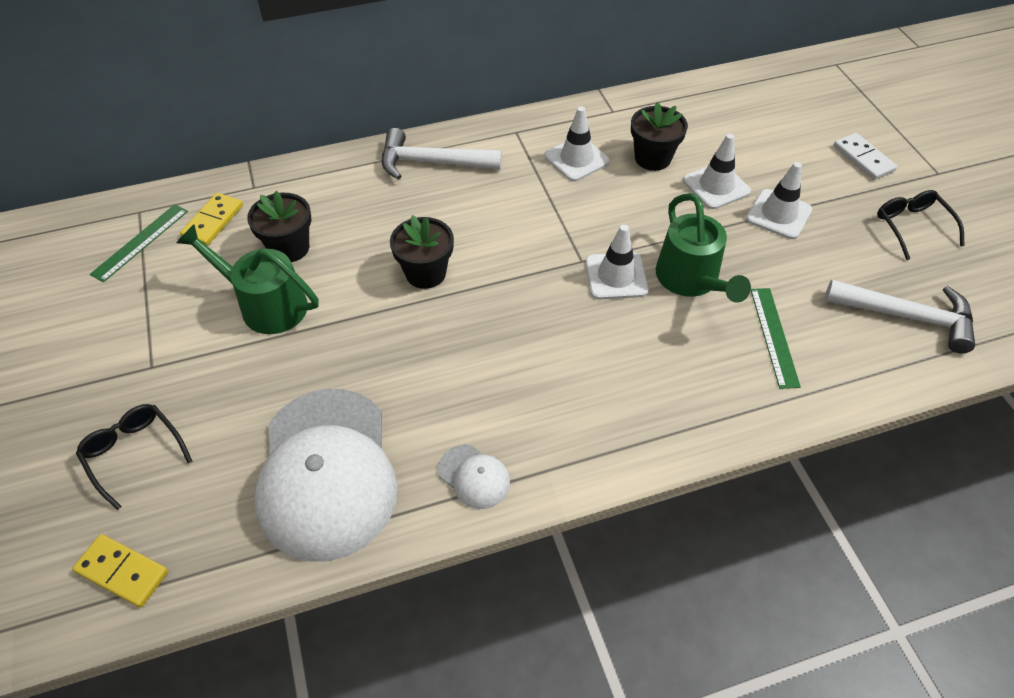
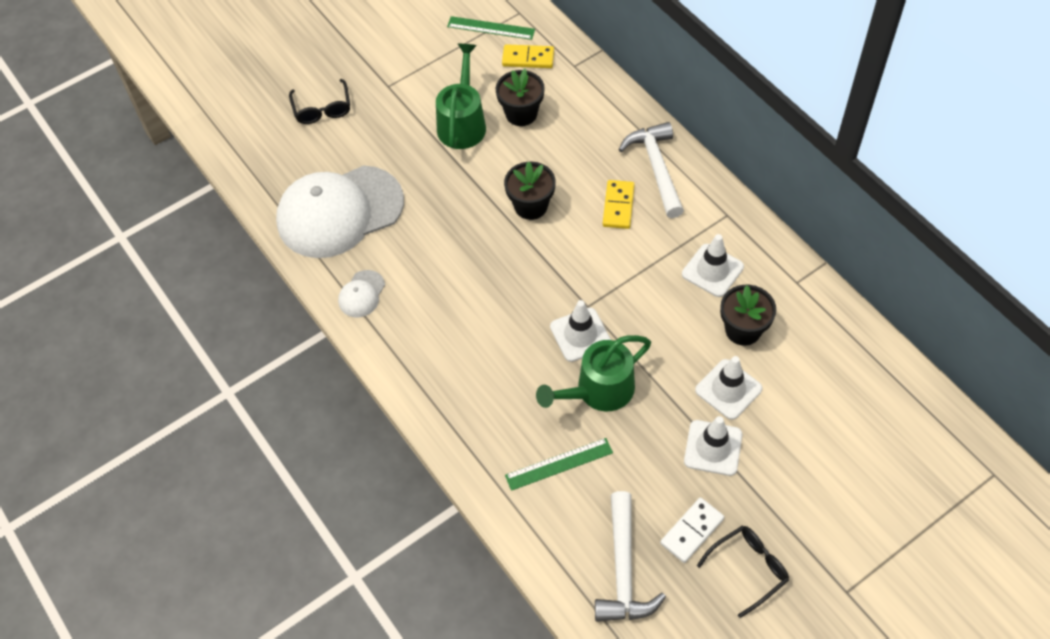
camera: 75 degrees right, 5 degrees up
yellow domino [72,534,168,608] -> yellow domino moved to [603,180,635,229]
black glasses [76,404,192,510] -> black glasses turned 135 degrees clockwise [289,79,350,124]
white domino [833,133,897,180] -> white domino moved to [660,498,724,563]

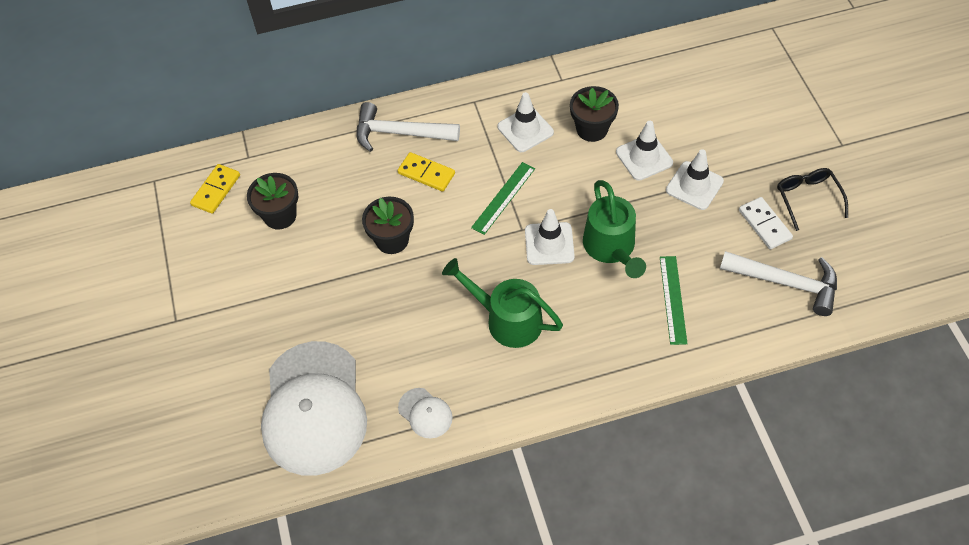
camera: 70 degrees left, 0 degrees up
black glasses [289,79,350,124] -> none
green watering can [436,44,486,149] -> green watering can moved to [442,258,563,348]
green ruler [447,16,535,40] -> green ruler moved to [471,162,535,235]

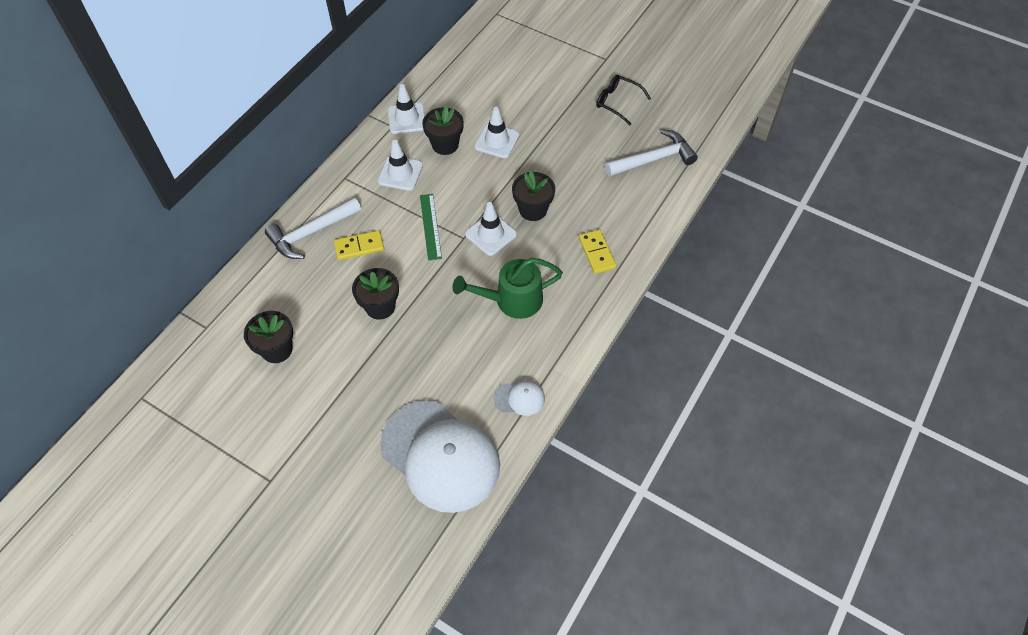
camera: 45 degrees left, 0 degrees up
yellow domino [190,164,240,214] -> yellow domino moved to [579,230,617,274]
green watering can [583,180,646,278] -> black flower pot [512,171,555,221]
green ruler [660,256,688,345] -> none
white traffic cone [666,149,724,210] -> white traffic cone moved to [388,84,425,134]
white domino [739,197,793,249] -> none

